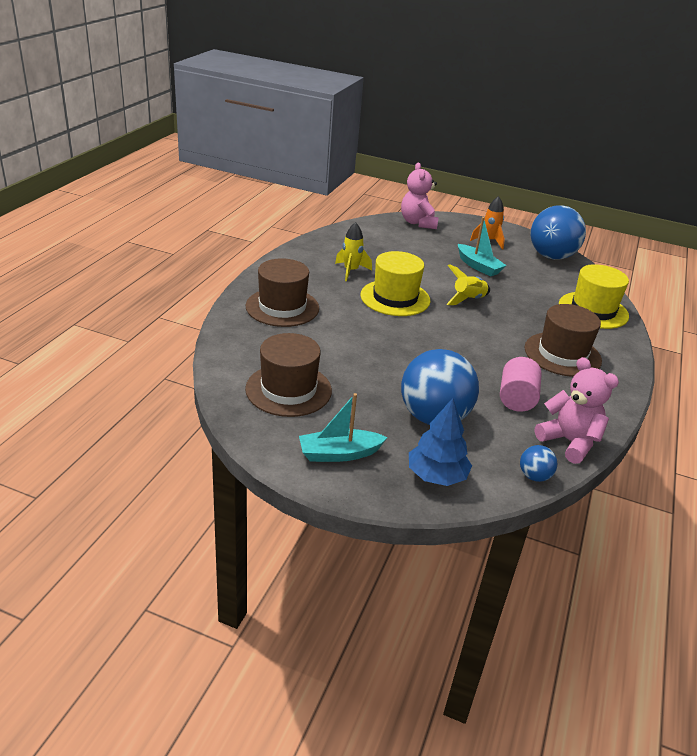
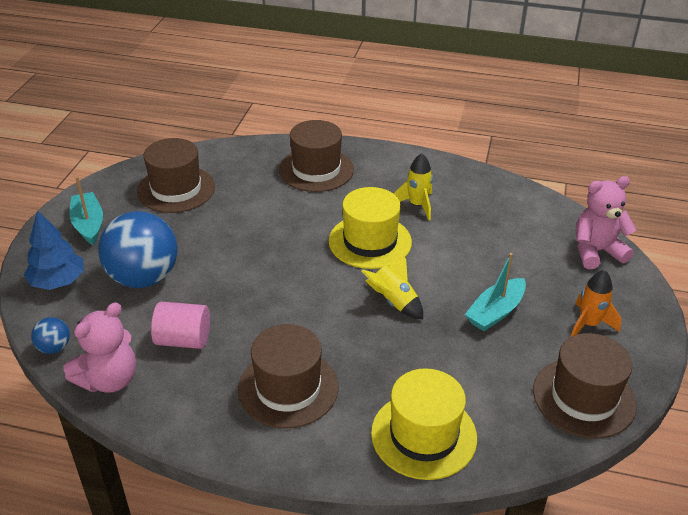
camera: 85 degrees right, 5 degrees up
blue ball [530,205,586,260] -> brown hat [533,333,637,438]

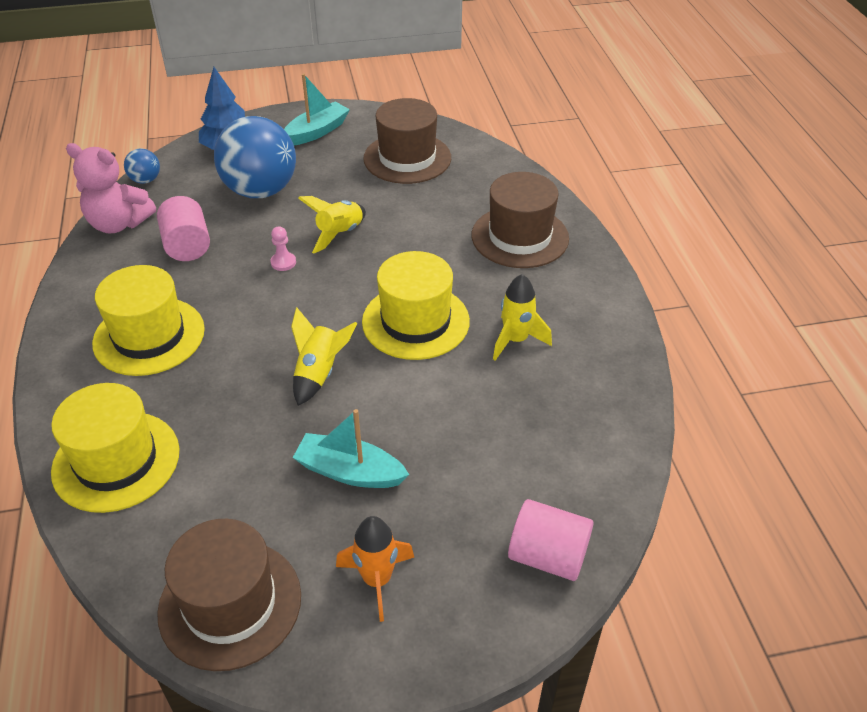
camera: 65 degrees right, 5 degrees up
brown hat [238,324,339,428] -> yellow hat [92,265,205,376]
pink teddy bear [576,176,636,269] -> pink cylinder [508,499,593,581]
none -> pink pawn [270,226,296,271]
none -> yellow rocket [298,196,366,253]

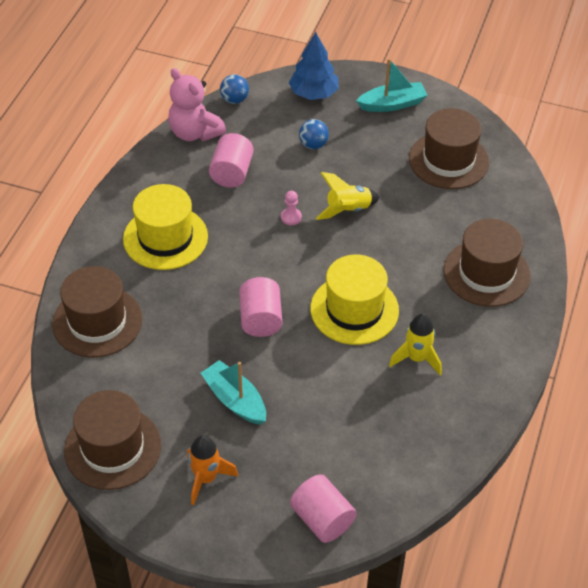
camera: 30 degrees right, 5 degrees up
yellow hat [51,383,179,513] -> brown hat [52,266,142,357]
blue ball [214,116,296,198] -> blue ball [299,119,329,149], size x0.44
yellow rocket [291,307,357,406] -> pink cylinder [239,277,282,337]

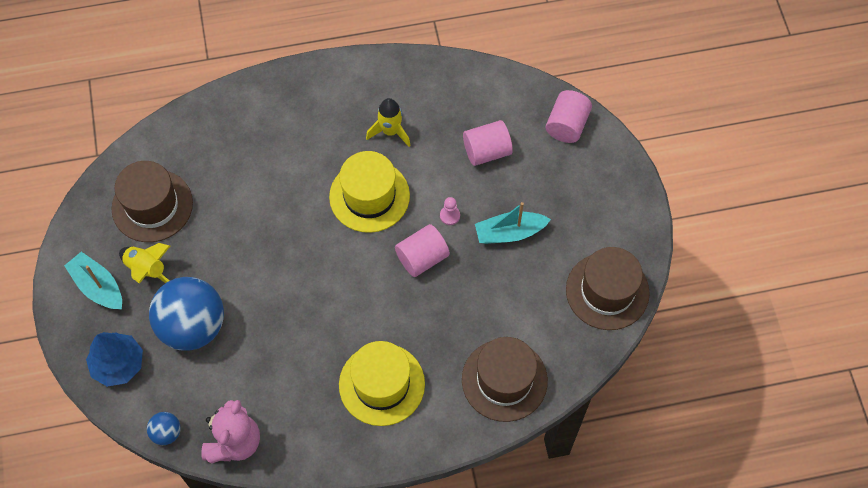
camera: 120 degrees left, 15 degrees up
orange rocket [187,435,238,505] -> none
turquoise boat [201,360,266,425] -> turquoise boat turned 60 degrees clockwise [475,202,551,244]
pink cylinder [209,133,254,188] -> pink cylinder moved to [463,120,513,166]
pink pawn [281,191,302,225] -> pink pawn moved to [440,197,460,225]
blue ball [299,119,329,149] -> blue ball [149,277,224,351], size x2.27
yellow rocket [316,172,380,220] -> yellow rocket moved to [119,243,170,284]
brown hat [444,219,530,307] -> none

